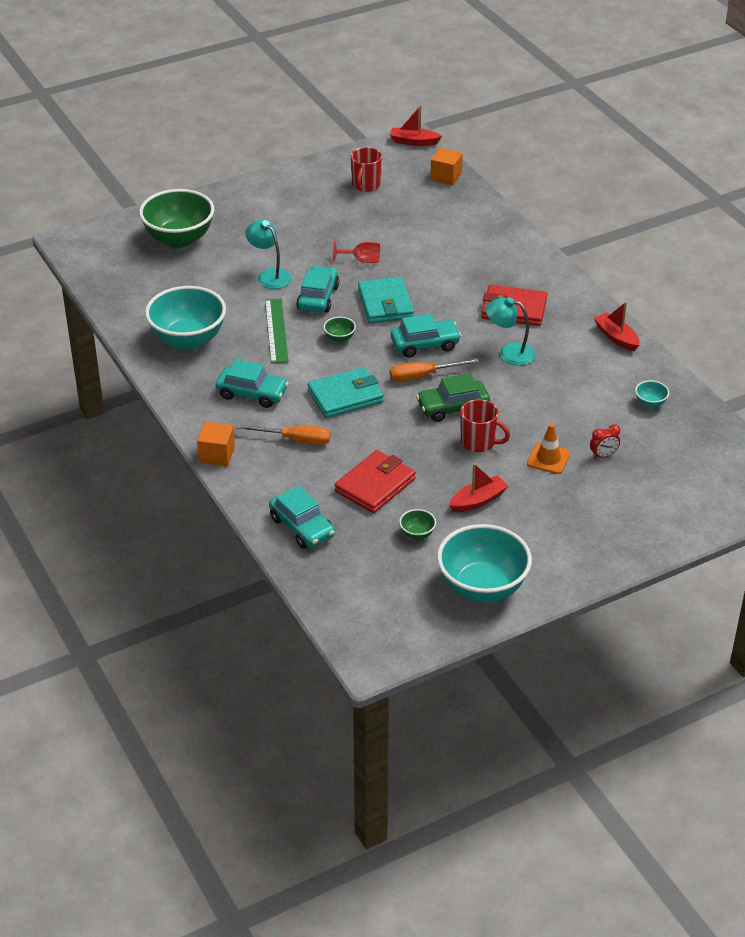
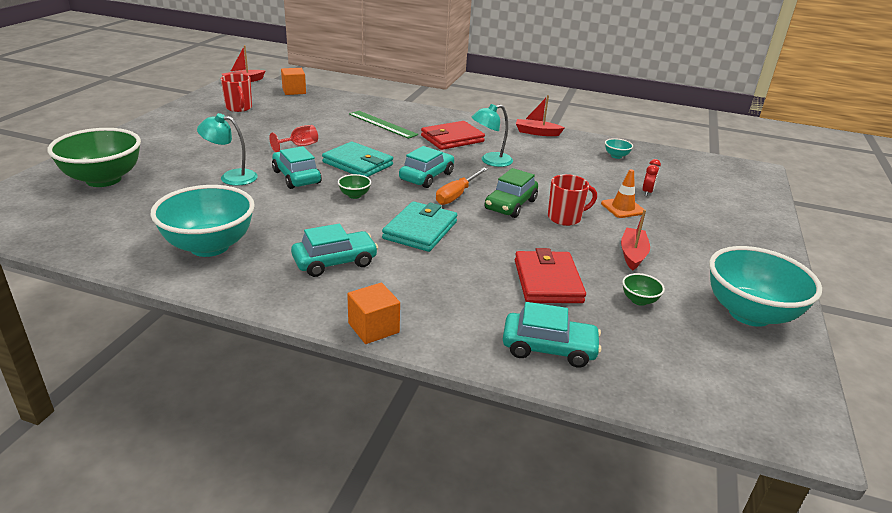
camera: 45 degrees left, 10 degrees down
orange screwdriver [236,424,331,445] -> none
green ruler [265,298,289,364] -> green ruler moved to [349,111,418,139]

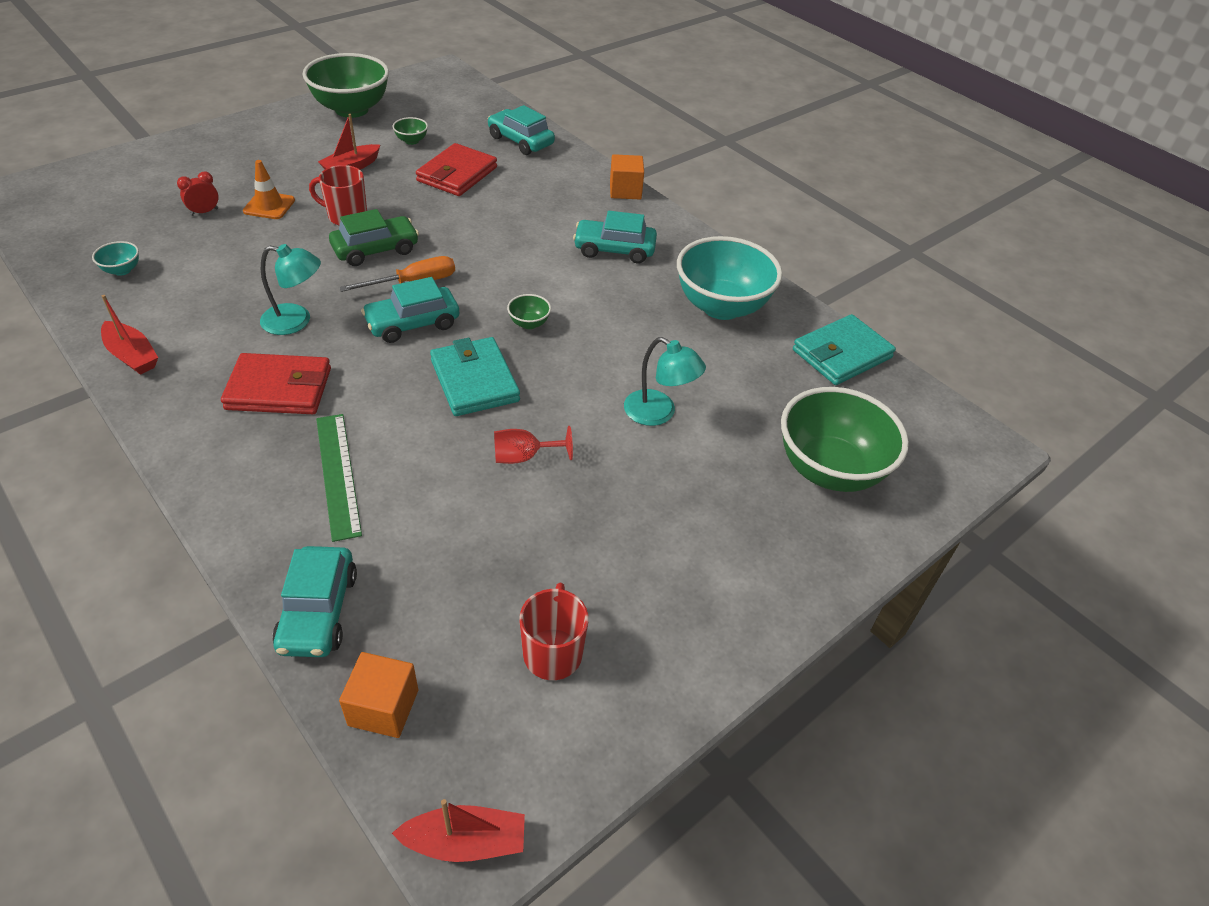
camera: 150 degrees left, 15 degrees up
turquoise car [272,146,321,189] -> turquoise car moved to [272,546,357,657]
turquoise wallet [382,201,457,252] -> turquoise wallet moved to [793,314,896,385]
turquoise bowl [709,246,822,327] -> green bowl [302,53,389,118]

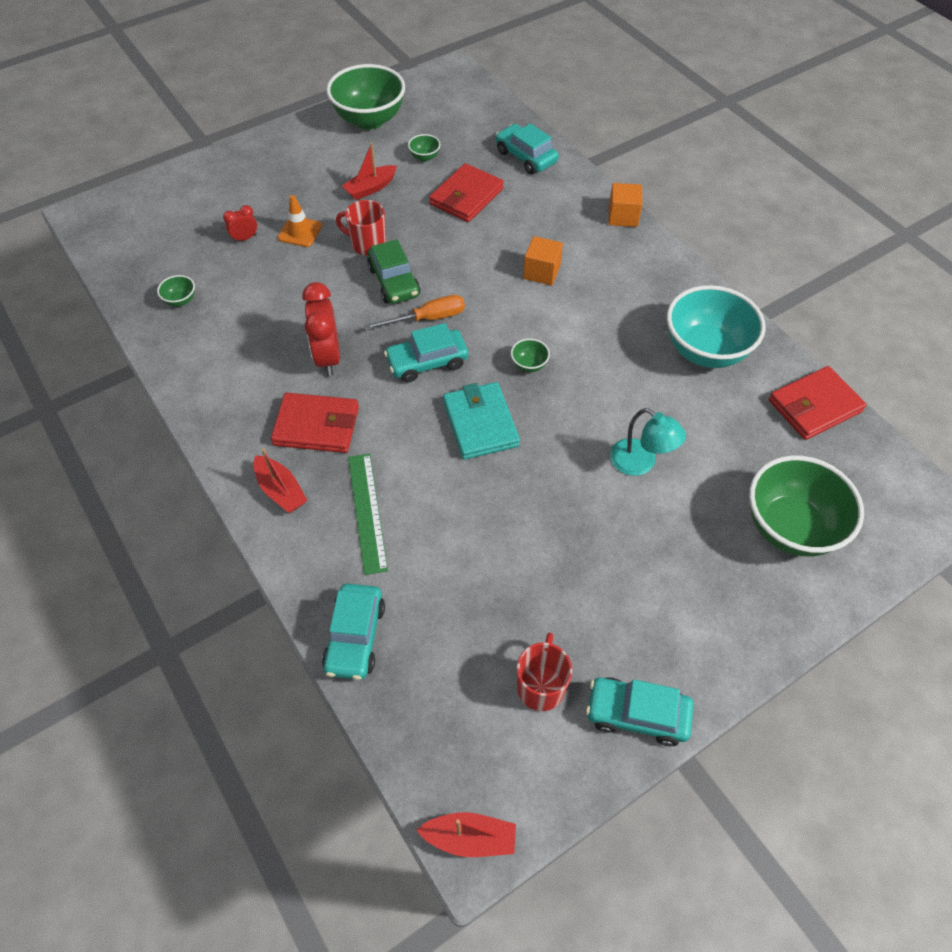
camera: 10 degrees right, 10 degrees up
turquoise bowl [92,241,139,276] -> green bowl [157,275,195,306]
red boat [101,295,158,375] -> red boat moved to [253,448,308,513]
turquoise lamp [260,244,321,335] -> red clock [302,282,340,376]
green car [329,209,419,266] -> green car turned 90 degrees clockwise [367,239,420,304]
orange cube [339,652,418,738] -> orange cube moved to [523,236,563,286]
red goblet [494,426,573,464] -> none
turquoise car [573,211,657,264] -> turquoise car moved to [586,677,694,746]
turquoise wallet [793,314,896,385] -> red wallet [769,366,867,440]

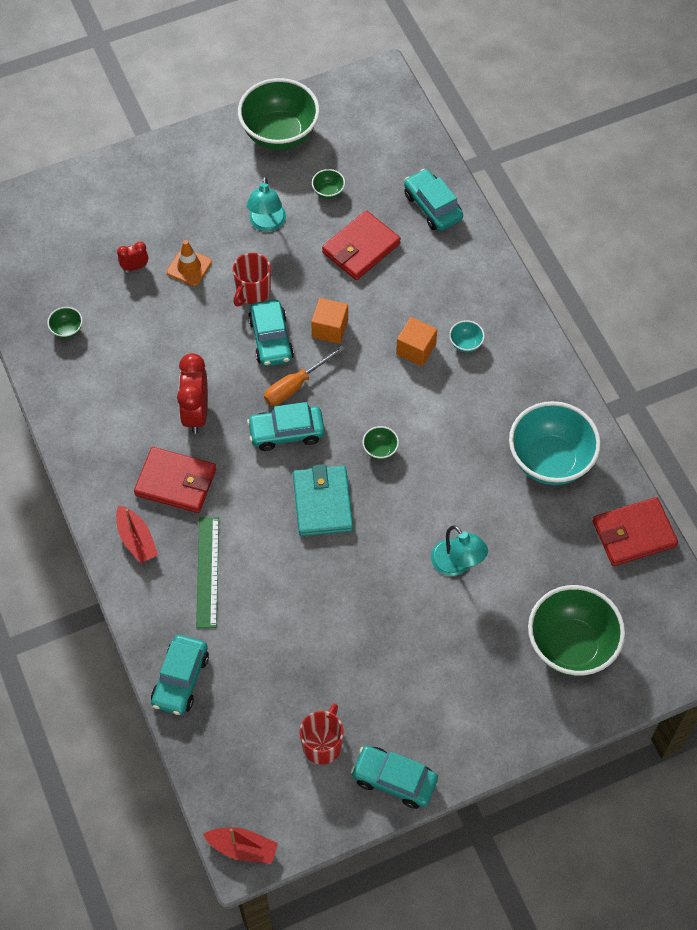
camera: 10 degrees right, 5 degrees up
red mug [336,200,386,256] -> red mug turned 90 degrees counterclockwise [233,253,271,306]
red boat [342,143,397,200] -> turquoise lamp [247,176,286,232]
orange screwdriver [364,295,465,330] -> orange screwdriver turned 150 degrees clockwise [264,345,345,406]
green car [367,239,420,304] -> turquoise car [248,300,294,366]
orange cube [609,183,642,227] -> orange cube moved to [311,298,348,344]
none -> turquoise bowl [449,320,485,353]

